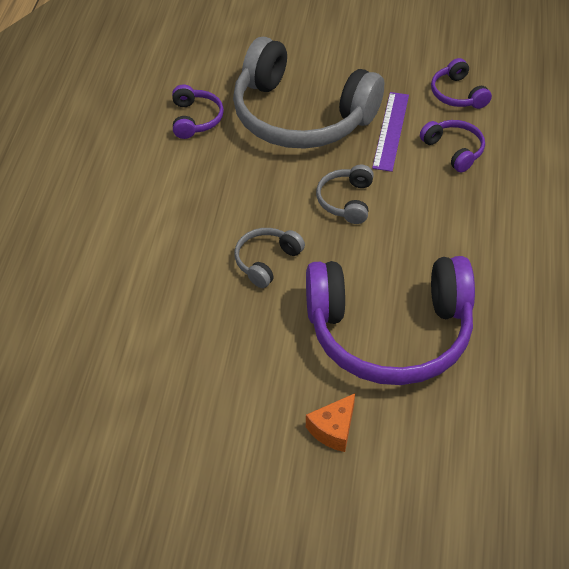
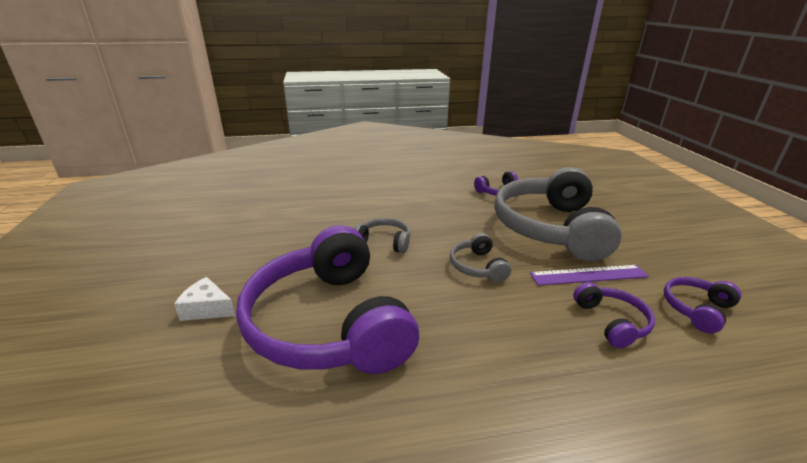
camera: 70 degrees right, 20 degrees down
orange cheese [306,393,355,452] -> white cheese [174,277,236,321]
grey headphones [316,165,374,224] -> grey headphones turned 90 degrees counterclockwise [450,233,511,282]
purple headphones [420,120,485,172] -> purple headphones turned 45 degrees counterclockwise [573,282,655,348]

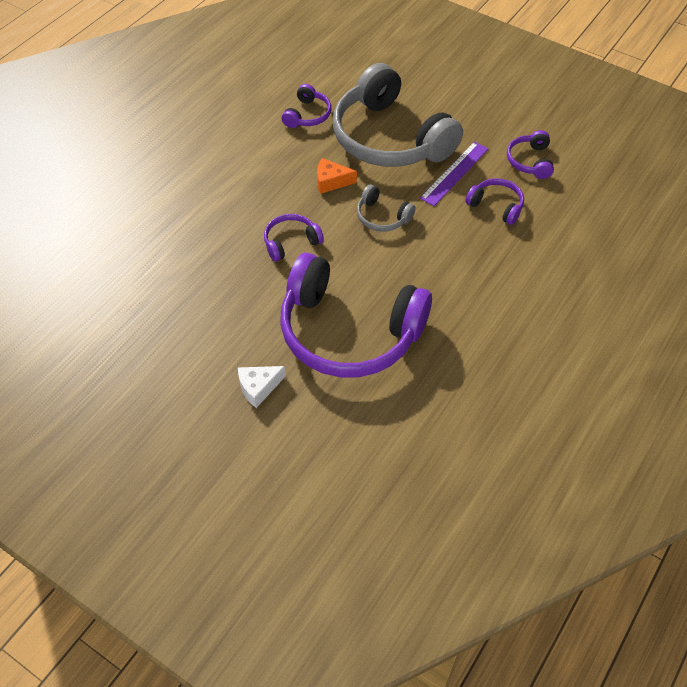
camera: 45 degrees left, 25 degrees up
grey headphones [354,218,410,253] -> purple headphones [264,214,324,262]
none -> orange cheese [317,158,357,194]

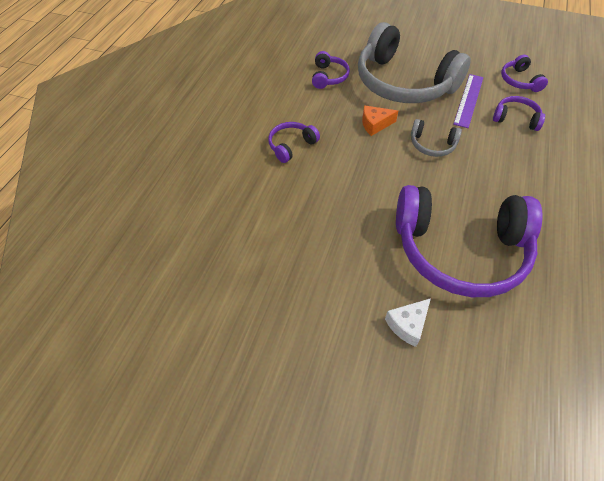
camera: 15 degrees left, 0 degrees up
purple headphones [264,214,324,262] -> purple headphones moved to [268,122,320,163]

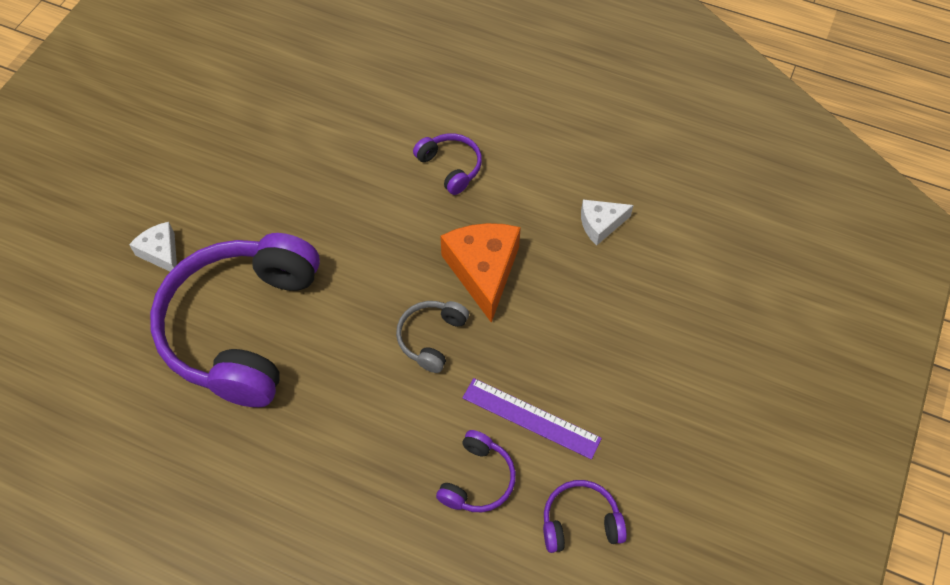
camera: 95 degrees right, 5 degrees up
purple headphones [312,51,350,89] -> white cheese [581,200,633,245]
grey headphones [358,22,471,103] -> none
orange cheese [362,105,398,136] -> orange cheese [440,223,521,323], size x1.78

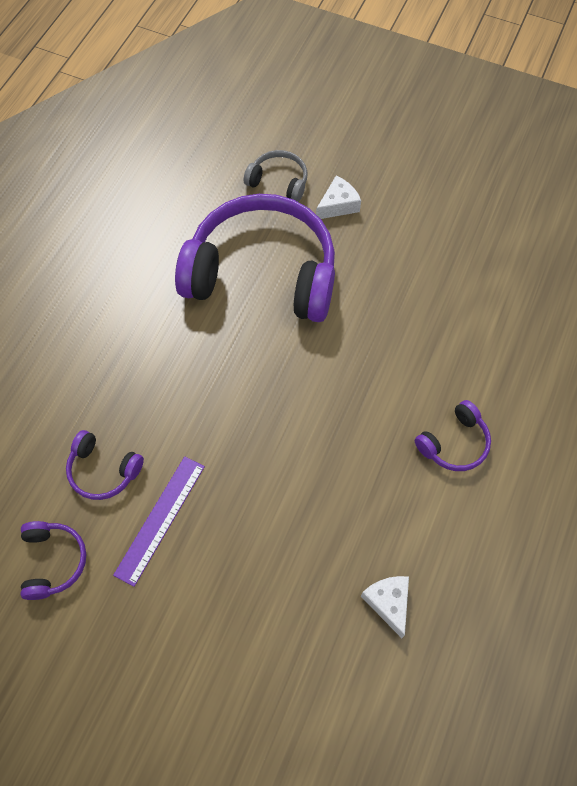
camera: 90 degrees right, 5 degrees up
grey headphones [396,301,469,373] -> grey headphones moved to [244,150,307,202]
orange cheese [440,223,521,323] -> none

